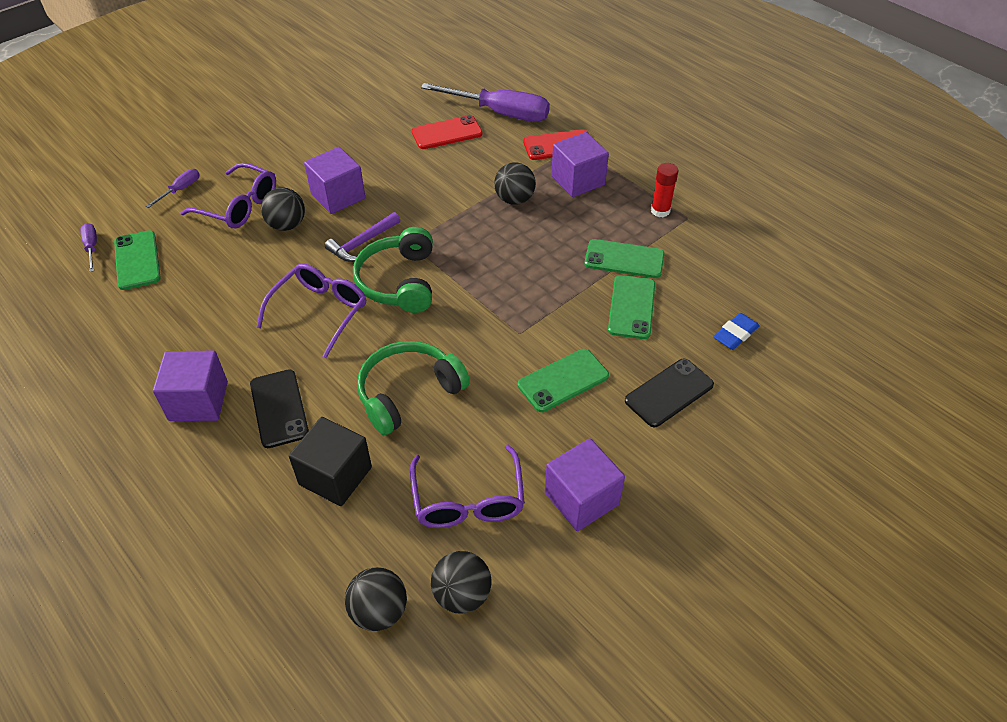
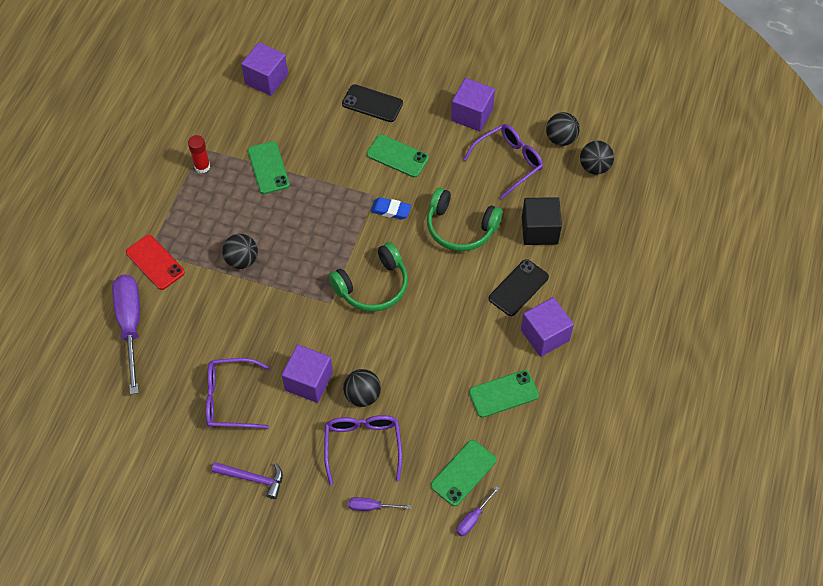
camera: 120 degrees left, 10 degrees up
purple glasses [256,263,366,358] -> purple glasses moved to [206,358,270,429]
purple hammer [325,212,400,262] -> purple hammer moved to [212,462,283,499]
red phone [412,115,482,149] -> none
purple cube [551,132,609,197] -> purple cube moved to [241,42,288,96]
green phone [608,275,655,339] -> green phone moved to [469,370,539,418]
blue eraser [713,313,760,350] -> blue eraser moved to [370,197,411,219]

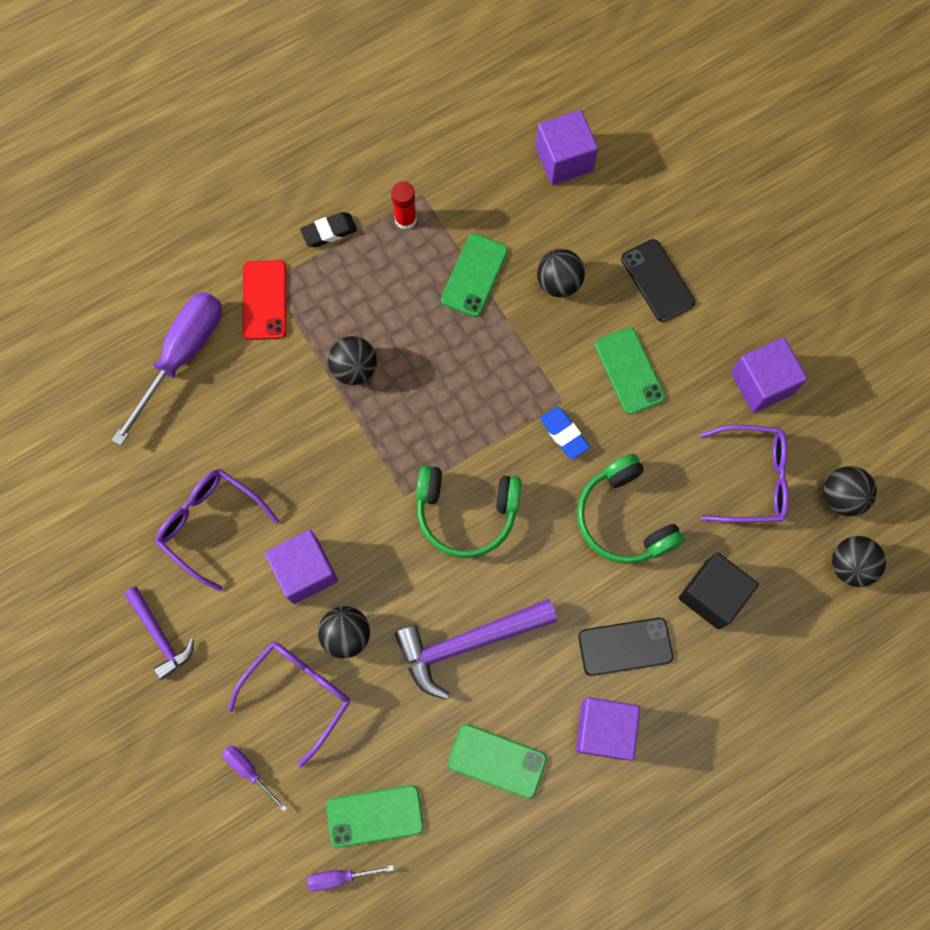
camera: 40 degrees right, 15 degrees up
none -> black eraser [300,212,357,247]
none -> purple hammer [395,599,557,700]
none -> black ball [537,249,585,297]

